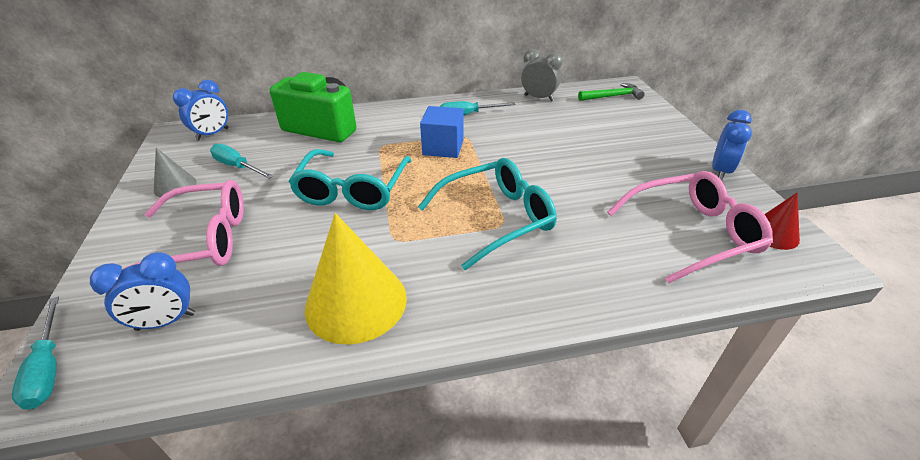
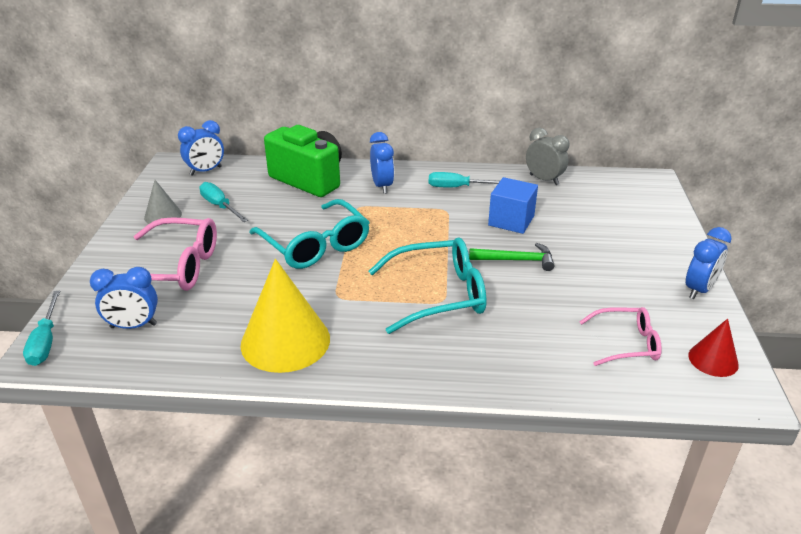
camera: 15 degrees right, 5 degrees down
turquoise glasses [288,149,412,210] -> turquoise glasses turned 60 degrees counterclockwise [249,199,370,269]
blue cube [420,106,464,158] -> blue cube moved to [488,177,538,234]
green hammer [578,83,645,101] -> green hammer moved to [469,243,555,271]
pink glasses [607,171,773,284] -> pink glasses [579,307,662,366], size x0.60
none -> blue clock [370,132,394,194]

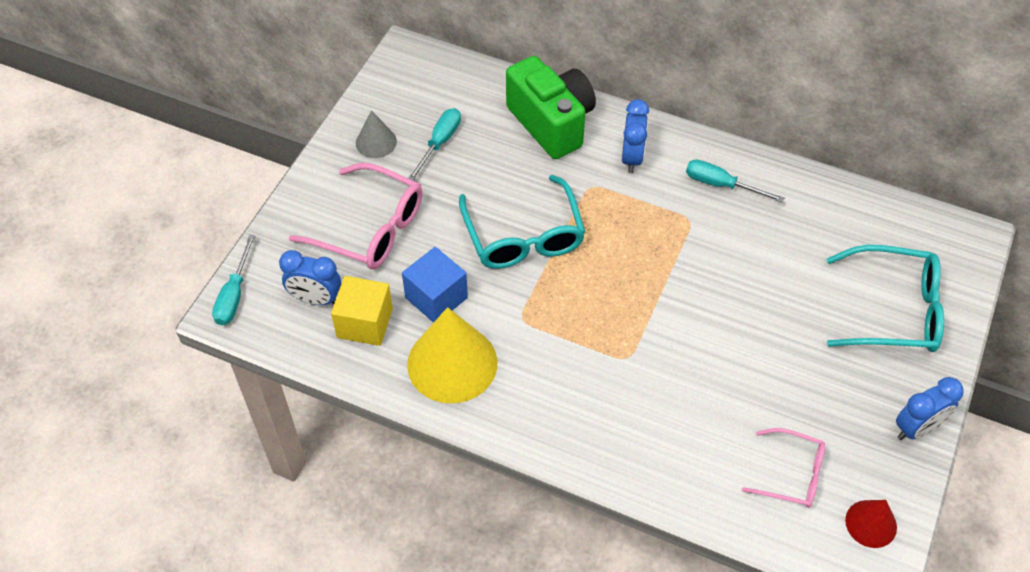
camera: 20 degrees right, 20 degrees up
blue clock [178,120,224,176] -> none
turquoise screwdriver [199,182,248,222] -> turquoise screwdriver turned 45 degrees clockwise [408,108,461,181]
turquoise glasses [368,237,486,334] -> turquoise glasses moved to [826,245,944,352]
green hammer [469,243,555,271] -> none
blue cube [488,177,538,234] -> blue cube moved to [402,247,468,323]
grey clock [526,128,569,185] -> none
none -> yellow cube [331,276,393,346]

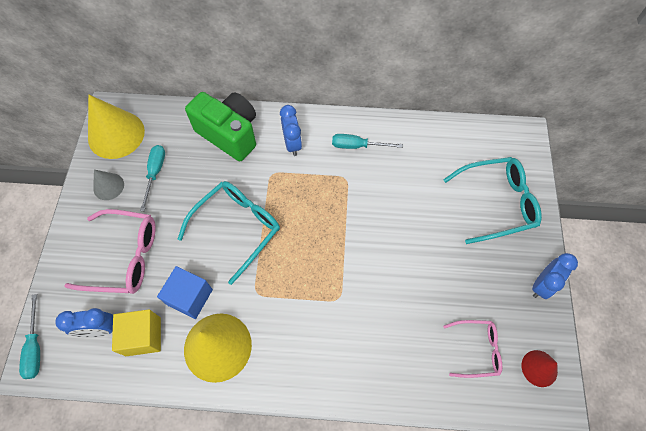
camera: 20 degrees left, 10 degrees up
turquoise glasses [459,175,585,269] -> turquoise glasses turned 105 degrees counterclockwise [178,181,280,285]
none -> yellow cone [88,94,145,159]

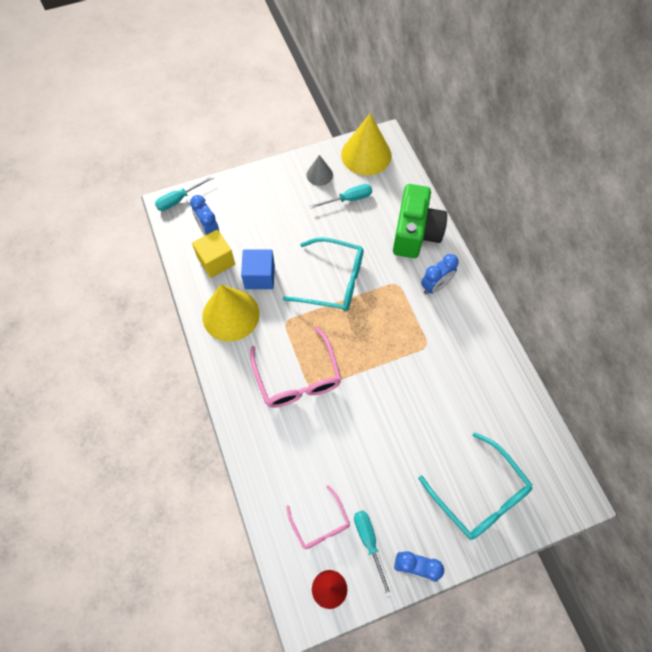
camera: 65 degrees right, 0 degrees up
pink glasses [64,209,156,294] -> pink glasses moved to [250,326,342,408]
turquoise screwdriver [332,134,403,149] -> turquoise screwdriver moved to [354,511,392,597]

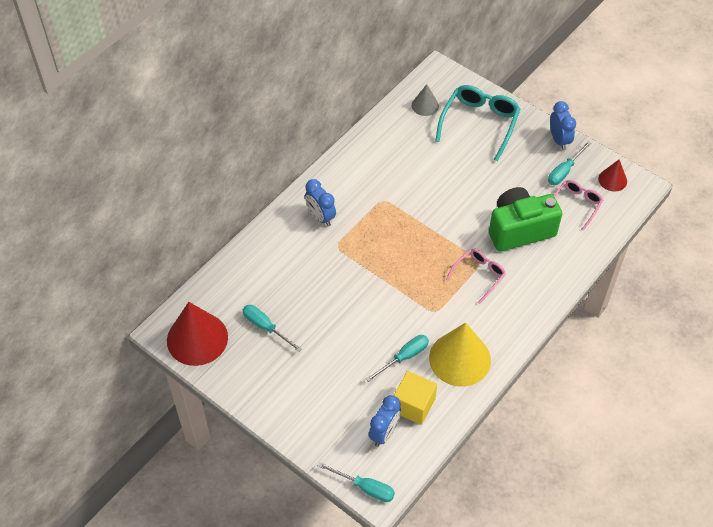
camera: 120 degrees left, 10 degrees down
blue cube [241,250,275,289] -> turquoise screwdriver [366,335,429,382]
pink glasses [250,326,342,408] -> pink glasses [446,248,506,304], size x0.60
turquoise glasses [283,237,363,311] -> none
grey cone [307,155,333,186] -> grey cone moved to [412,84,439,116]
yellow cone [341,113,391,175] -> red cone [167,302,228,366]
green camera [393,184,447,258] -> green camera moved to [489,187,562,252]
blue clock [421,254,458,294] -> blue clock turned 150 degrees counterclockwise [305,179,336,226]

